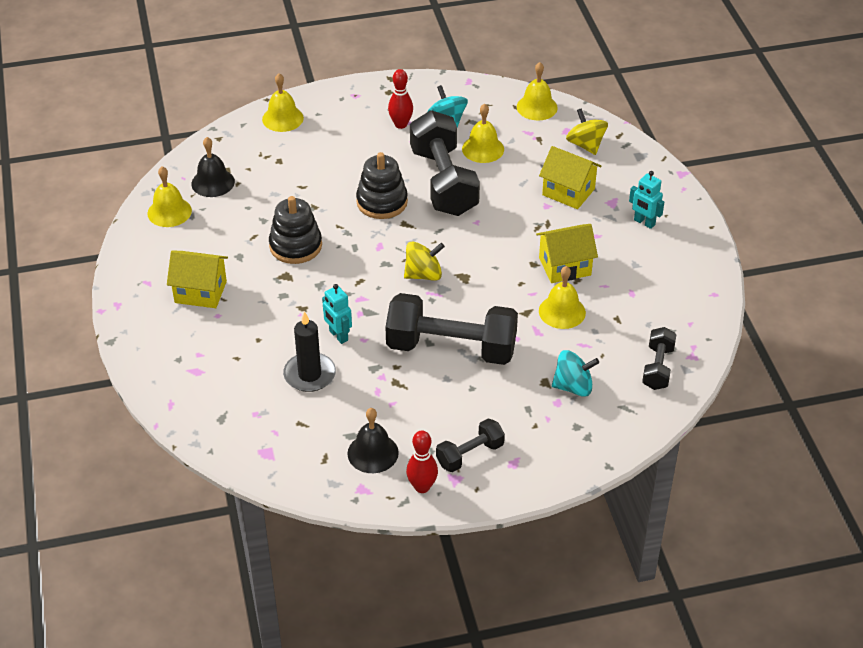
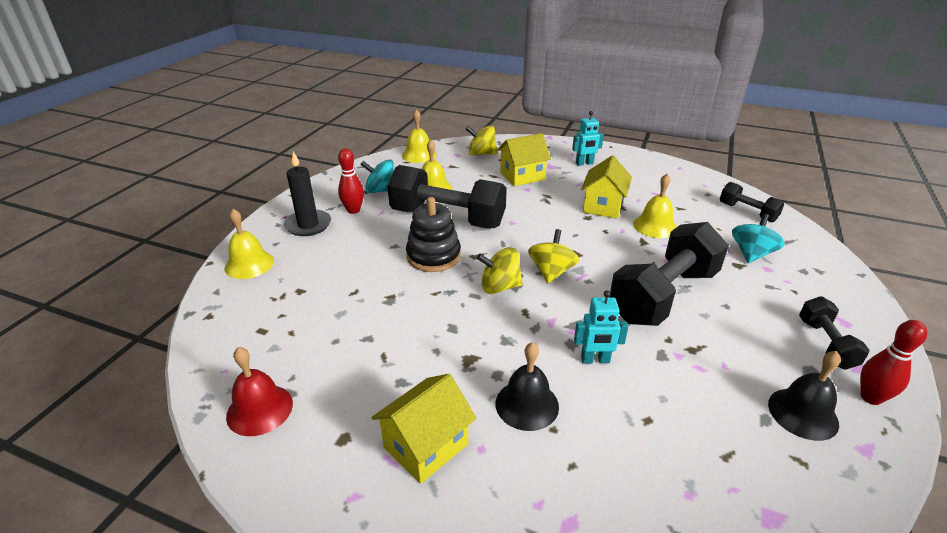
camera: 55 degrees left, 10 degrees down
yellow bell [147,166,192,227] -> red bell [226,347,293,436]
black bell [191,137,235,197] -> black bell moved to [496,342,559,431]
black stacking toy [269,196,322,264] -> none
black candle [283,311,336,392] -> black candle moved to [284,151,331,236]
none -> yellow spinning top [477,247,523,294]

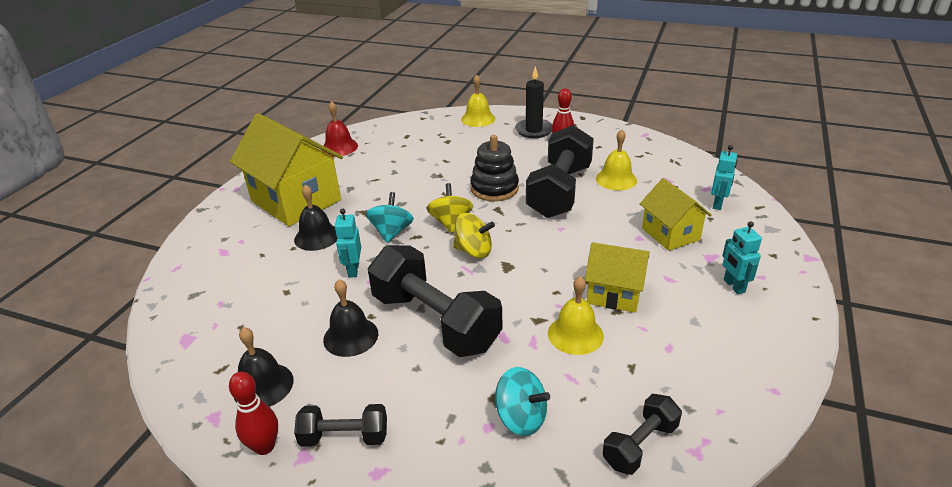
camera: 90 degrees right, 0 degrees up
turquoise spinning top [360,159,394,193] -> turquoise spinning top moved to [366,192,414,243]
yellow house [371,374,477,484] -> yellow house [230,113,343,226], size x1.77
yellow bell [402,109,437,163] -> none
yellow spinning top [466,125,497,156] -> turquoise robot [711,145,737,210]
none -> black bell [323,279,378,357]

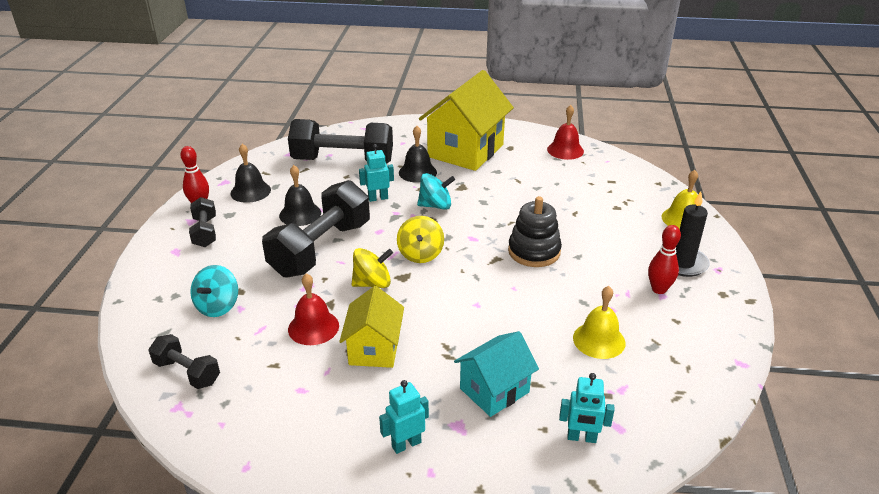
camera: 75 degrees right, 0 degrees up
yellow spinning top [426,183,473,233] -> yellow spinning top moved to [351,248,393,288]
black dumbbell [526,125,594,218] -> black dumbbell moved to [288,119,393,164]
yellow bell [548,276,604,355] -> red bell [288,273,339,345]
yellow house [640,178,712,251] -> turquoise house [454,331,539,417]

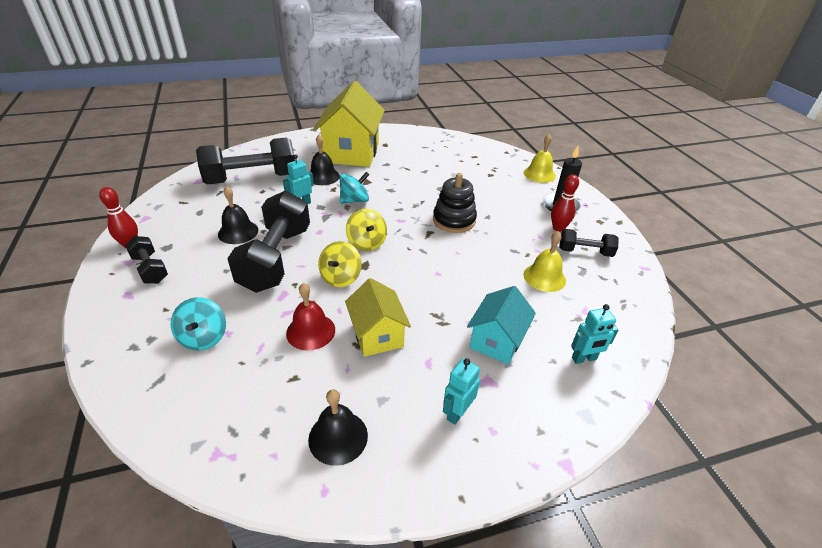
camera: 25 degrees left, 5 degrees up
black dumbbell [149,334,220,389] -> black dumbbell moved to [559,229,619,257]
black bell [230,144,271,203] -> black bell moved to [308,389,368,466]
yellow spinning top [351,248,393,288] -> yellow spinning top turned 150 degrees clockwise [318,241,362,287]
red bell [547,105,584,160] -> none

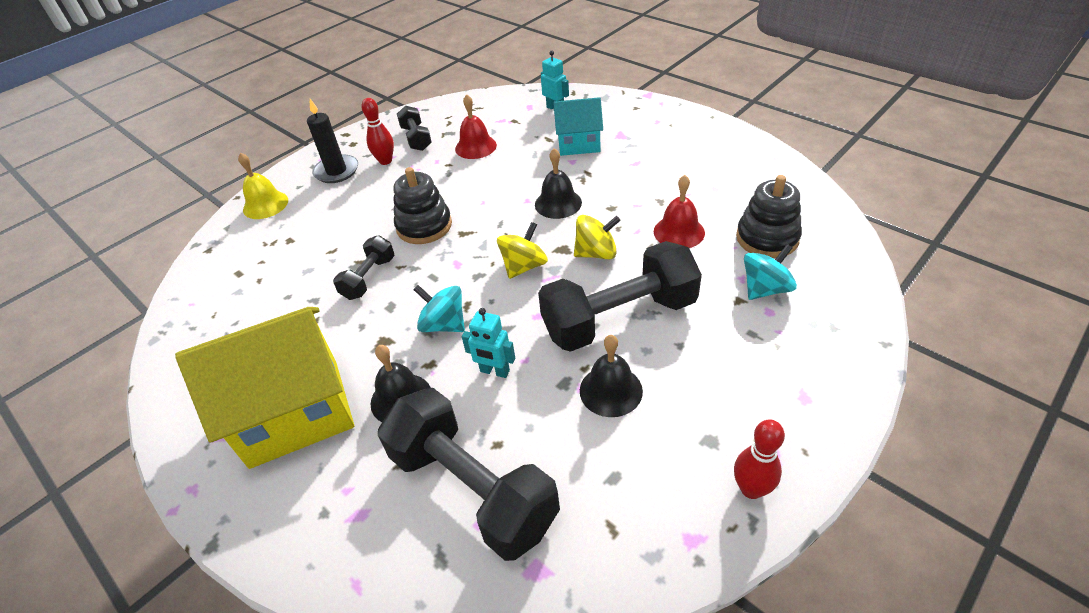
camera: 115 degrees left, 5 degrees up
black dumbbell [125,236,168,284] -> black dumbbell moved to [333,235,395,300]
black bell [308,389,368,466] -> black bell moved to [535,148,582,219]
yellow house [345,278,411,357] -> none
turquoise robot [443,358,480,425] -> none
yellow bell [524,231,566,292] -> red bell [455,94,497,159]
none -> black stacking toy [736,175,802,258]

